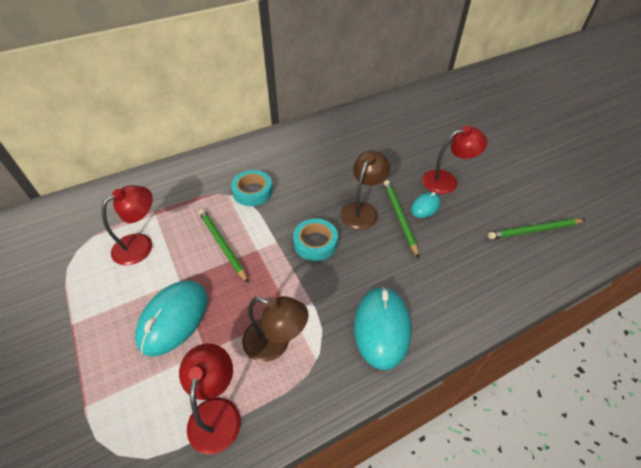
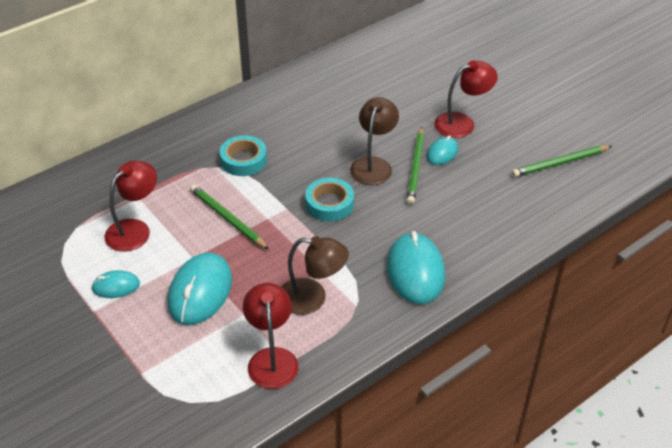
camera: 10 degrees left, 5 degrees down
green pencil [384,180,419,258] -> green pencil turned 150 degrees counterclockwise [407,127,424,205]
none -> turquoise mouse [91,270,140,298]

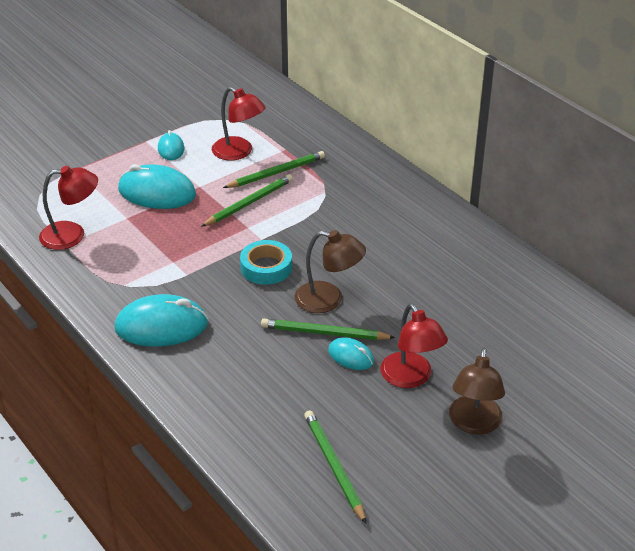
camera: 90 degrees right, 5 degrees down
turquoise tape [220,135,267,176] -> none
brown lamp [282,236,349,315] -> brown lamp moved to [449,348,505,434]
none -> green pencil [223,151,325,188]

